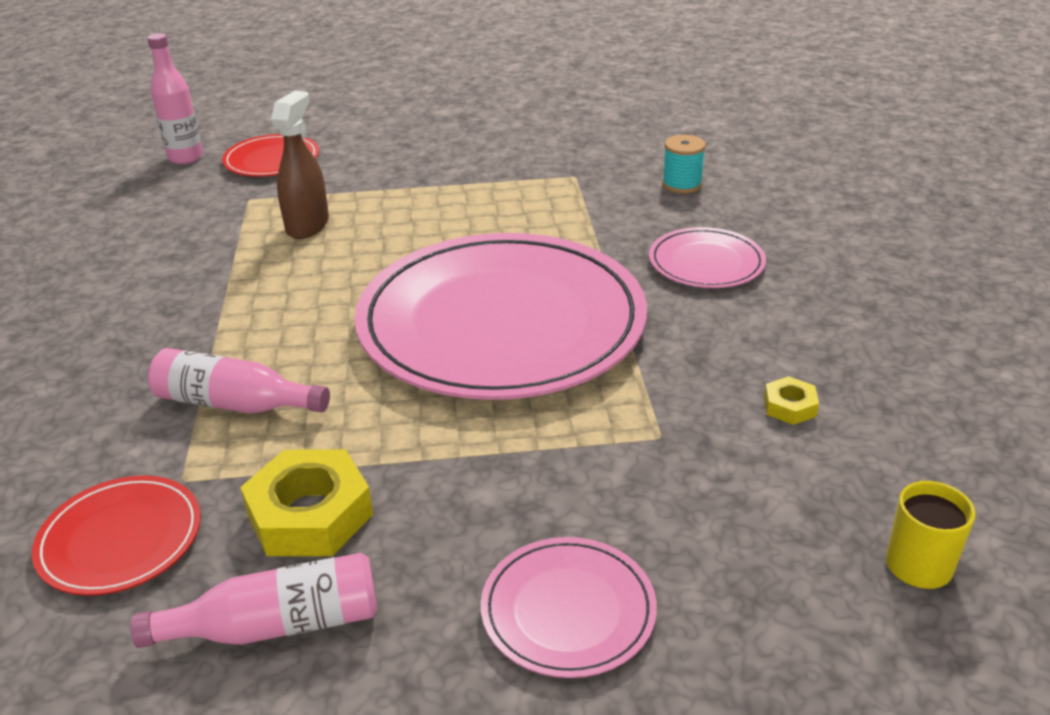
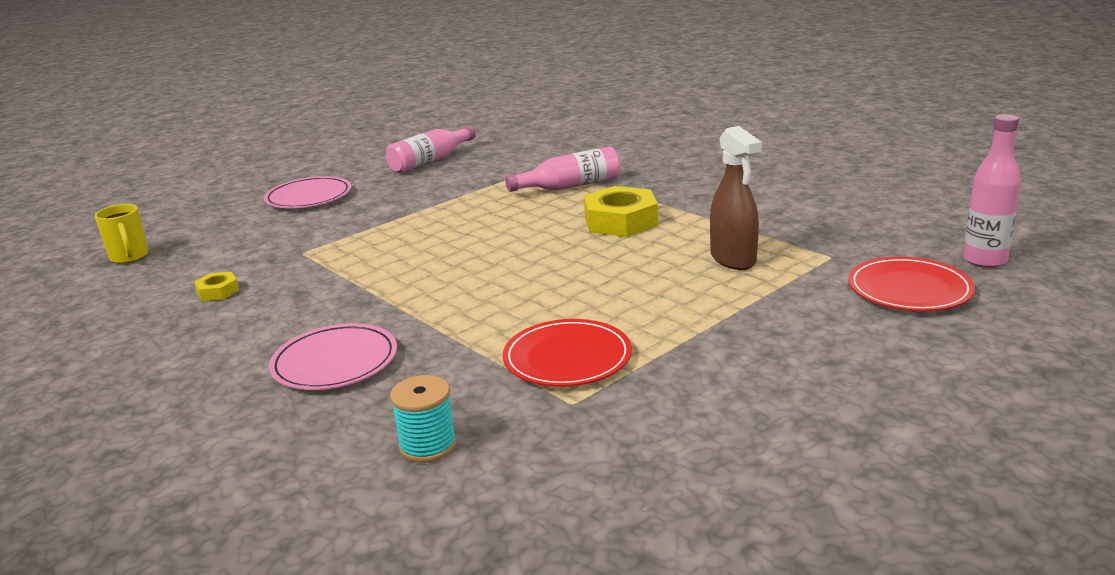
camera: 145 degrees right, 10 degrees down
red plate [32,475,201,596] -> red plate moved to [503,319,632,387]
yellow nut [240,449,373,556] -> yellow nut moved to [584,186,658,237]
pink plate [354,233,647,400] -> none

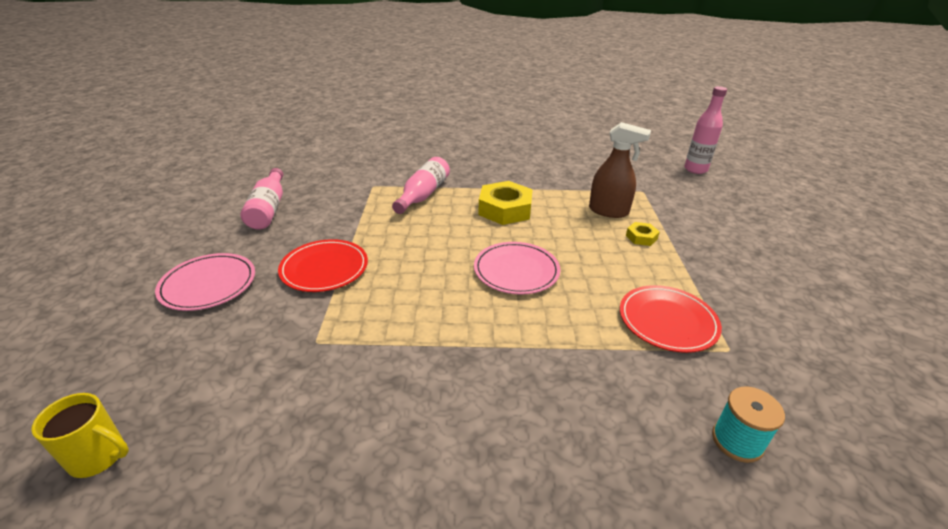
camera: 50 degrees left, 10 degrees up
yellow nut [194,272,239,301] -> yellow nut moved to [626,222,660,246]
pink plate [269,323,397,390] -> pink plate moved to [474,242,560,295]
red plate [848,257,975,311] -> red plate moved to [278,239,368,292]

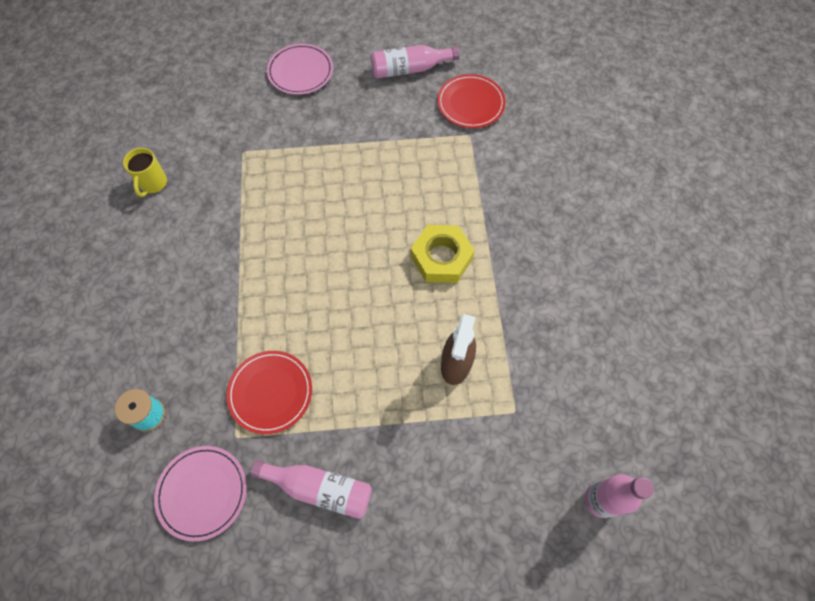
camera: 85 degrees right, 30 degrees up
yellow mug [31,393,129,478] -> yellow mug moved to [123,148,167,197]
red plate [278,239,368,292] -> red plate moved to [437,74,506,128]
pink bottle [392,157,450,214] -> pink bottle moved to [250,460,372,519]
pink plate [474,242,560,295] -> pink plate moved to [154,446,247,541]
yellow nut [626,222,660,246] -> none

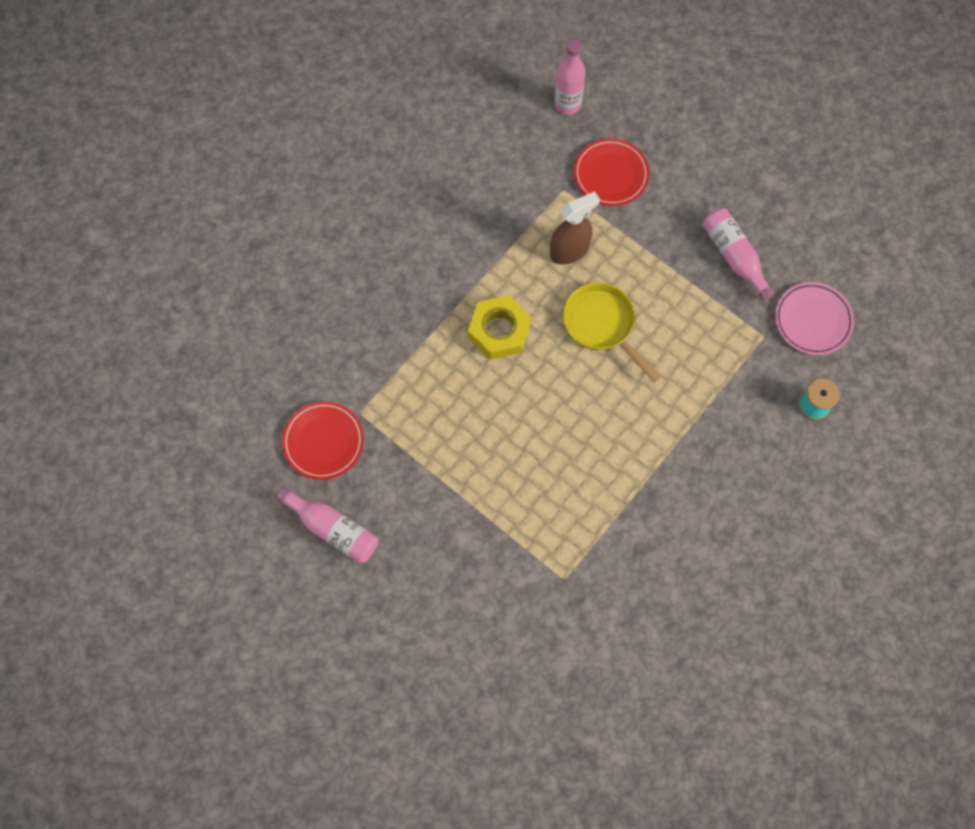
camera: 135 degrees left, 5 degrees up
yellow mug [123,148,167,197] -> none
red plate [226,351,312,434] -> red plate moved to [574,139,650,206]
pink plate [267,43,333,95] -> none
none -> yellow pan [563,282,661,383]

